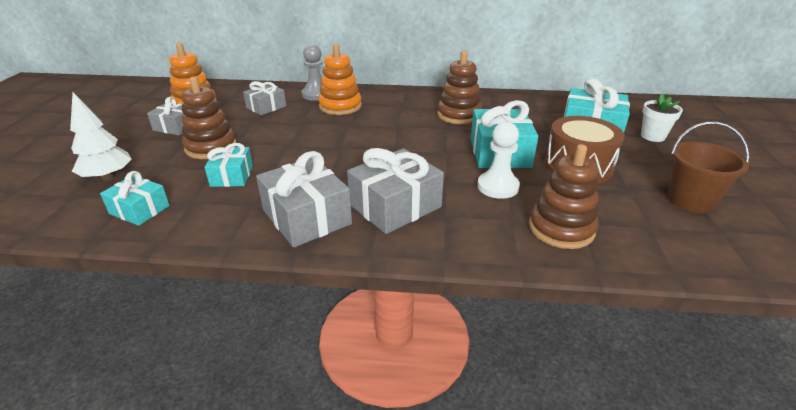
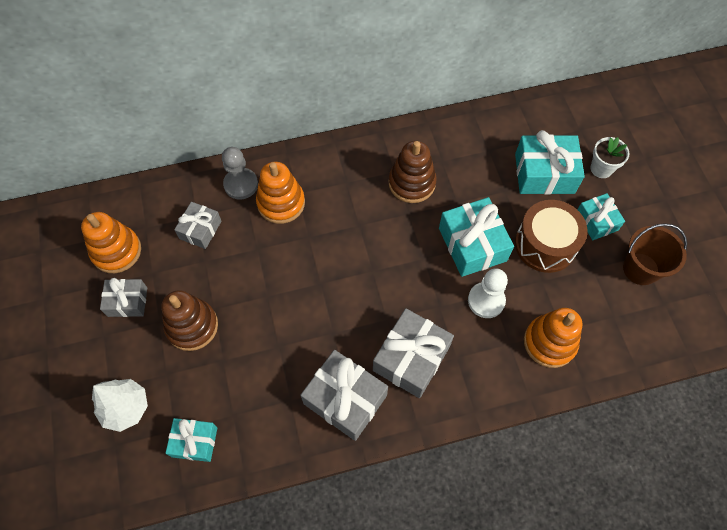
camera: 20 degrees left, 30 degrees up
turquoise gift [205,143,253,187] -> turquoise gift moved to [577,193,625,240]
brown stacking toy [529,144,598,249] -> orange stacking toy [524,308,582,368]

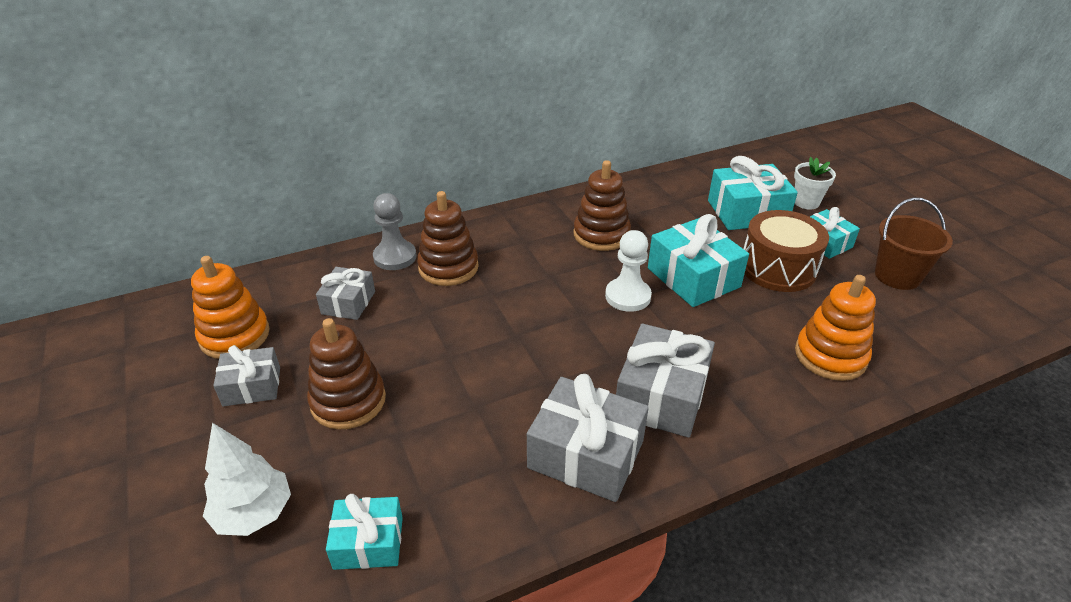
camera: 10 degrees left, 25 degrees down
orange stacking toy [256,162,305,224] -> brown stacking toy [417,191,479,286]
white pawn [468,268,508,318] -> white pawn moved to [605,230,652,312]

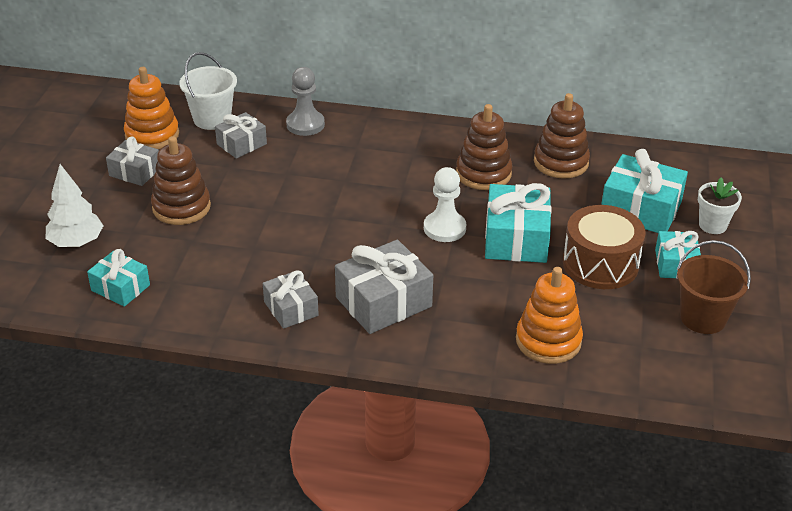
camera: 35 degrees right, 0 degrees up
brown stacking toy [417,191,479,286] -> brown stacking toy moved to [534,93,590,178]
grey gift [527,374,649,502] -> grey gift [263,270,319,329], size x0.60
none -> white bucket [179,52,237,130]

